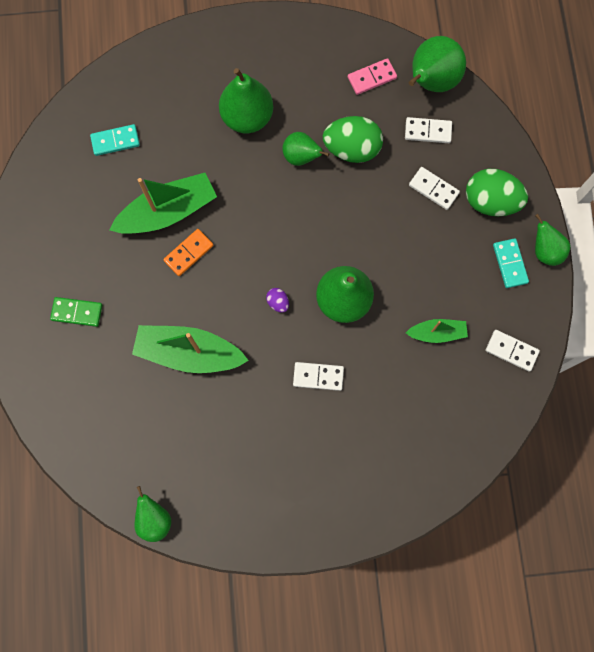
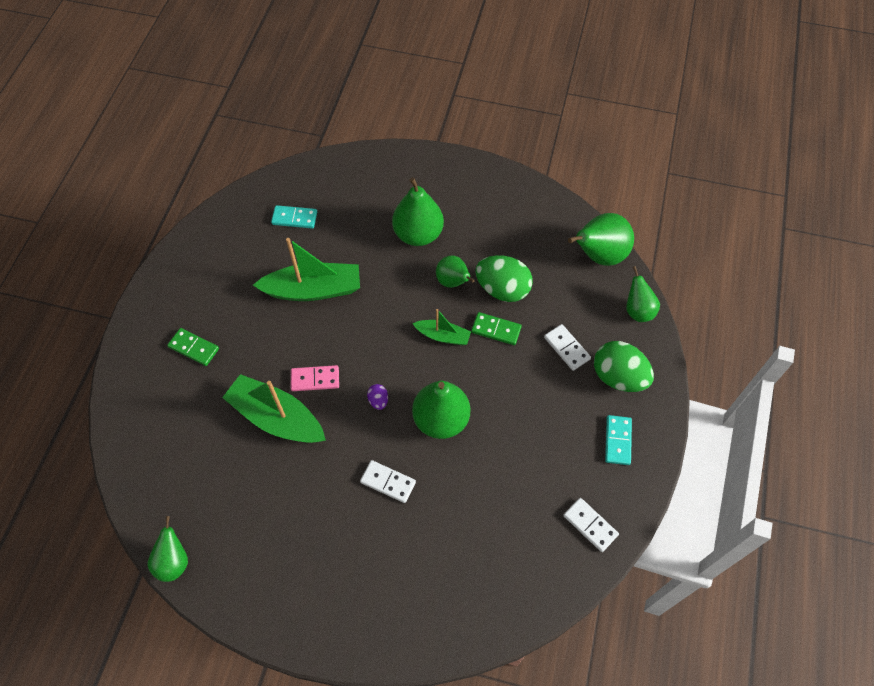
camera: 20 degrees right, 15 degrees down
orange domino [163,229,214,276] -> none
pink domino [348,58,397,95] -> pink domino moved to [291,365,339,391]
white domino [405,117,452,143] -> none
green boat [406,319,468,343] -> green boat moved to [412,309,471,345]
green pear [535,214,570,266] -> green pear moved to [626,266,660,322]
none -> green domino [471,312,522,345]

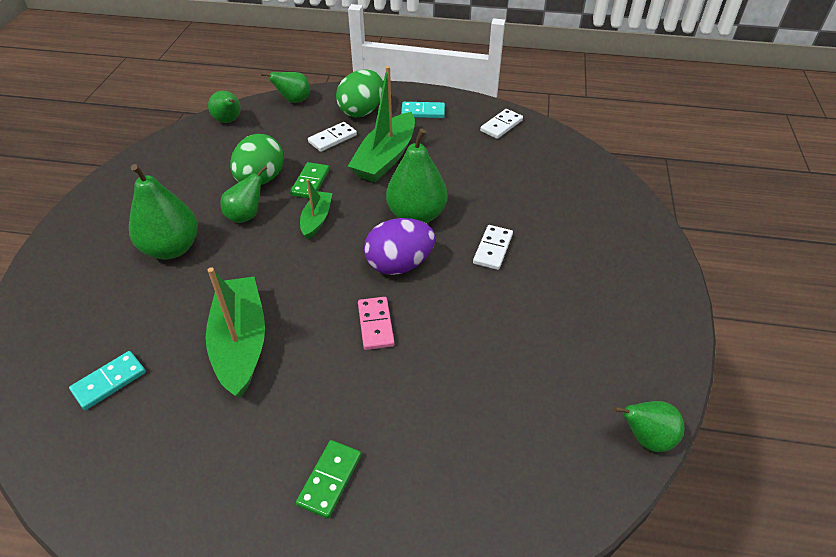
camera: 95 degrees left, 15 degrees down
green boat [222,374,326,443] -> green boat moved to [348,66,415,182]
turquoise domino [271,205,317,229] -> turquoise domino turned 45 degrees clockwise [69,351,146,410]
purple egg [367,384,388,410] -> purple egg [364,218,436,275], size x2.27
green pear [568,213,634,266] -> green pear [208,91,241,123], size x0.61

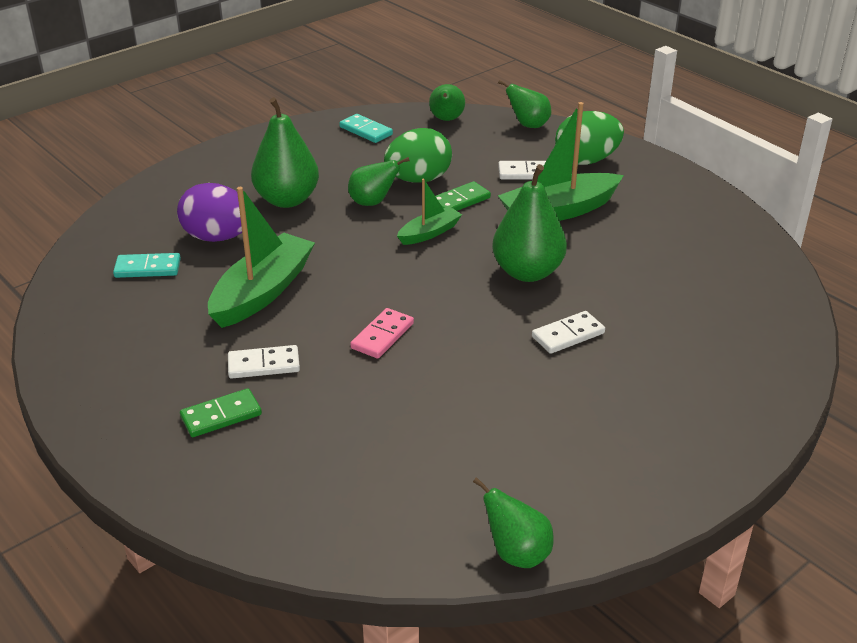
camera: 40 degrees right, 10 degrees down
purple egg [364,218,436,275] -> purple egg moved to [177,183,242,242]
turquoise domino [401,102,445,118] -> turquoise domino moved to [339,114,393,143]
white domino [480,109,523,139] -> white domino moved to [228,345,300,379]

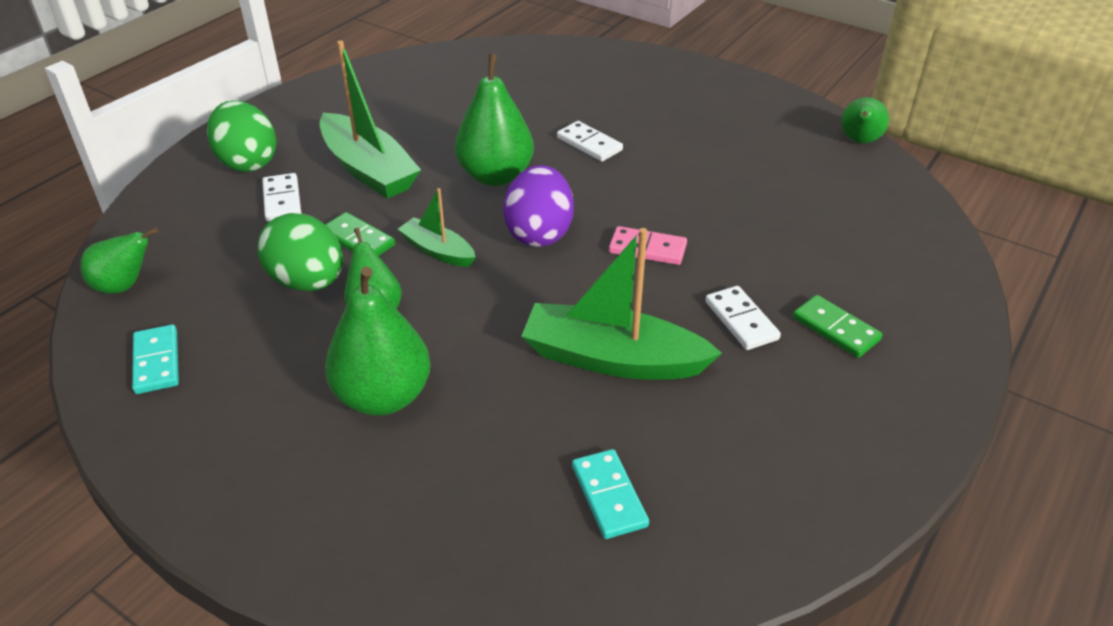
camera: 105 degrees left, 5 degrees up
purple egg [177,183,242,242] -> purple egg moved to [503,165,574,247]
turquoise domino [339,114,393,143] -> turquoise domino turned 45 degrees counterclockwise [132,324,179,394]
green pear [498,80,551,128] -> none

